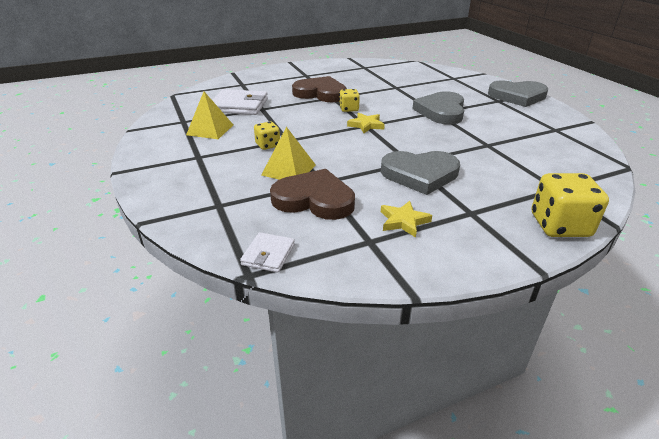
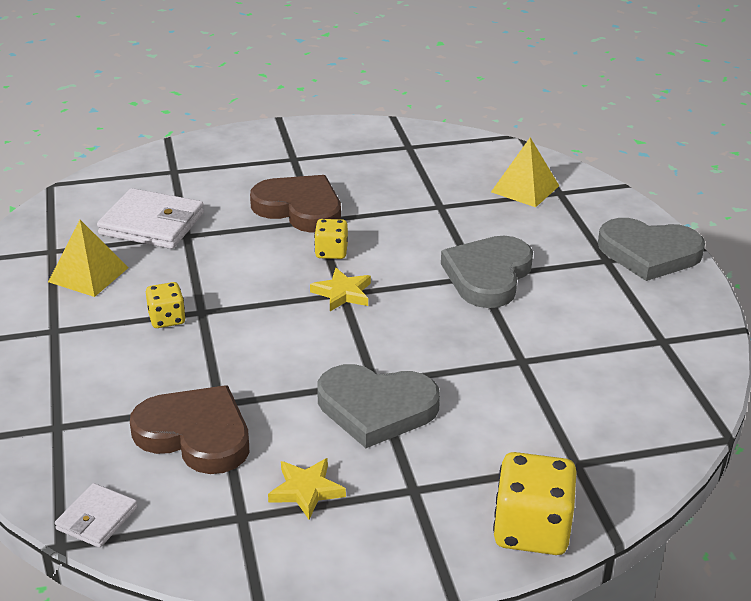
camera: 10 degrees right, 0 degrees up
yellow pyramid [261,127,316,180] -> yellow pyramid moved to [491,138,559,207]

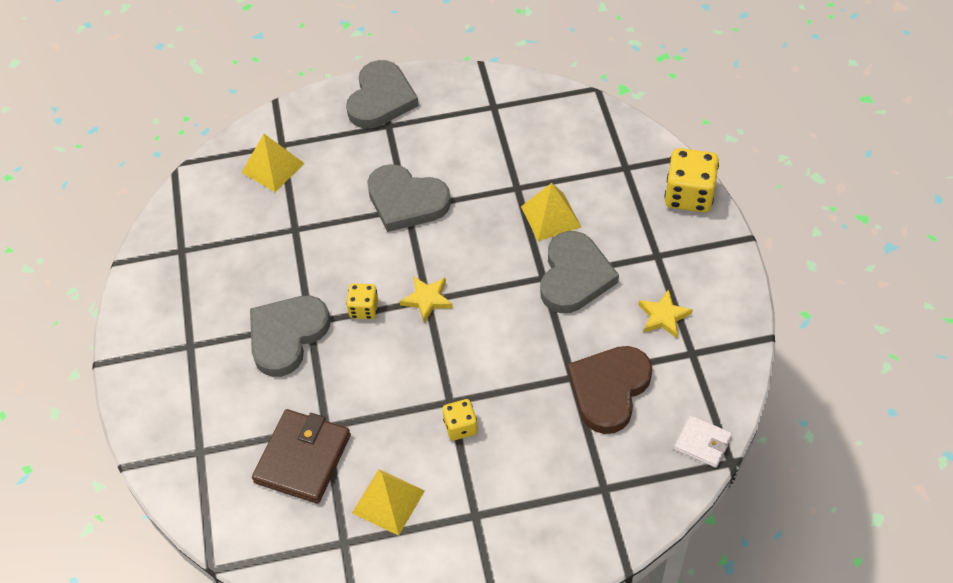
camera: 85 degrees left, 20 degrees up
white wallet [97,188,204,249] -> brown wallet [252,409,351,504]
brown heart [250,175,341,233] -> grey heart [250,296,331,377]
none -> yellow pyramid [521,183,581,241]

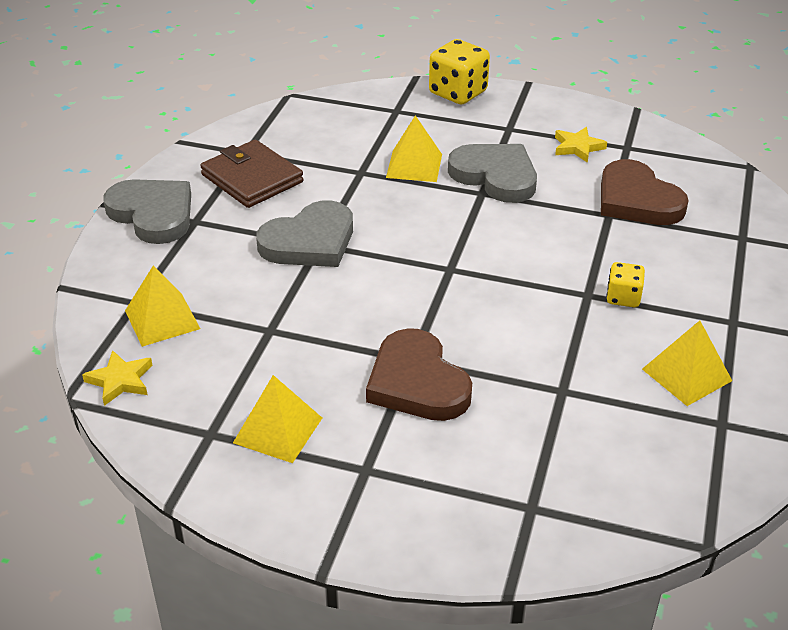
camera: 65 degrees left, 15 degrees down
grey heart [250,296,331,377] -> brown heart [366,328,472,421]
brown wallet [252,409,351,504] -> brown wallet moved to [200,140,303,208]
yellow dice [346,283,378,319] -> none
yellow star [400,276,453,323] -> yellow star moved to [82,350,153,406]
white wallet [674,415,732,468] -> none
none -> yellow pyramid [233,375,322,463]

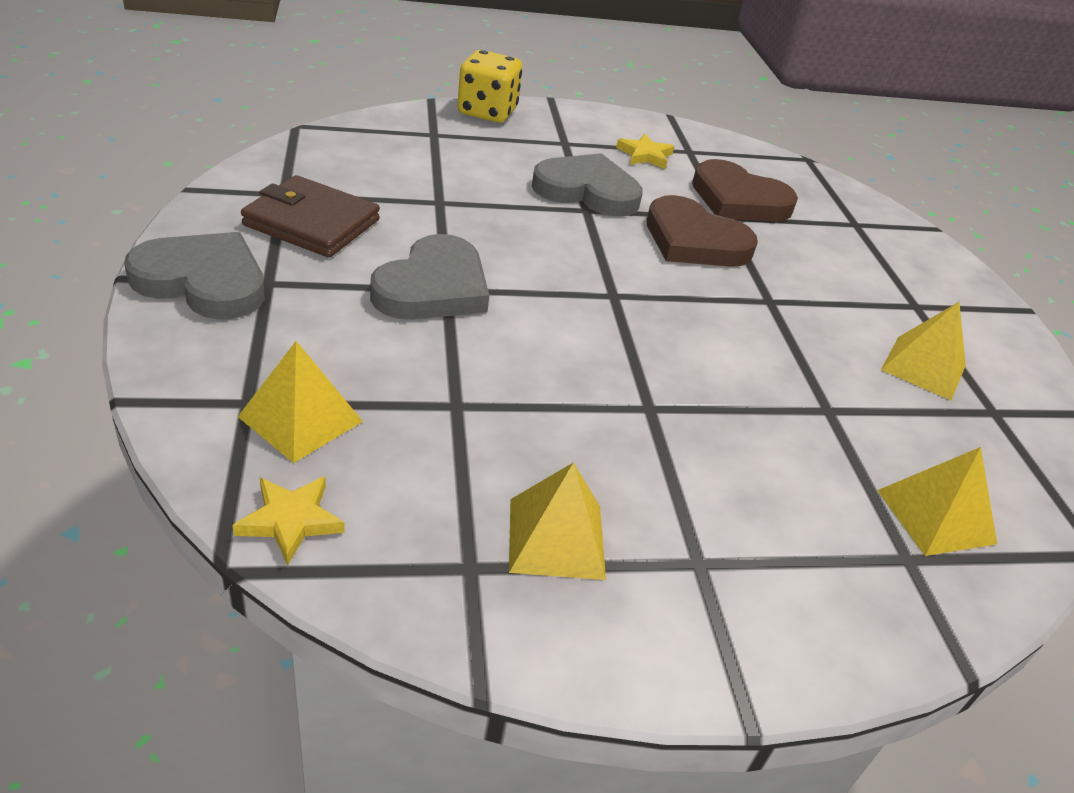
camera: 30 degrees left, 0 degrees up
brown heart [366,328,472,421] -> brown heart moved to [647,195,758,267]
yellow pyramid [386,115,442,182] -> yellow pyramid moved to [877,447,997,556]
yellow dice [606,262,645,307] -> none

